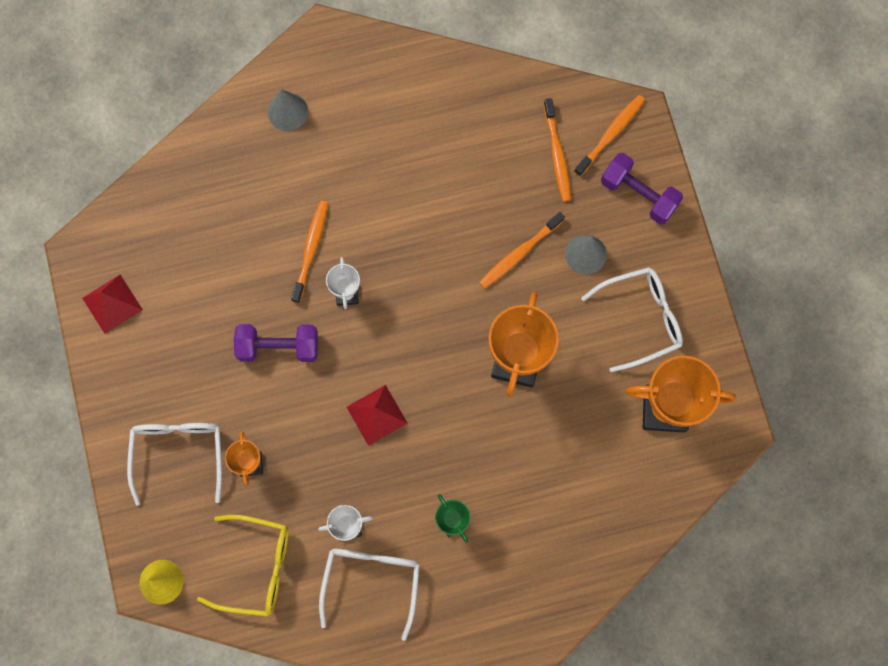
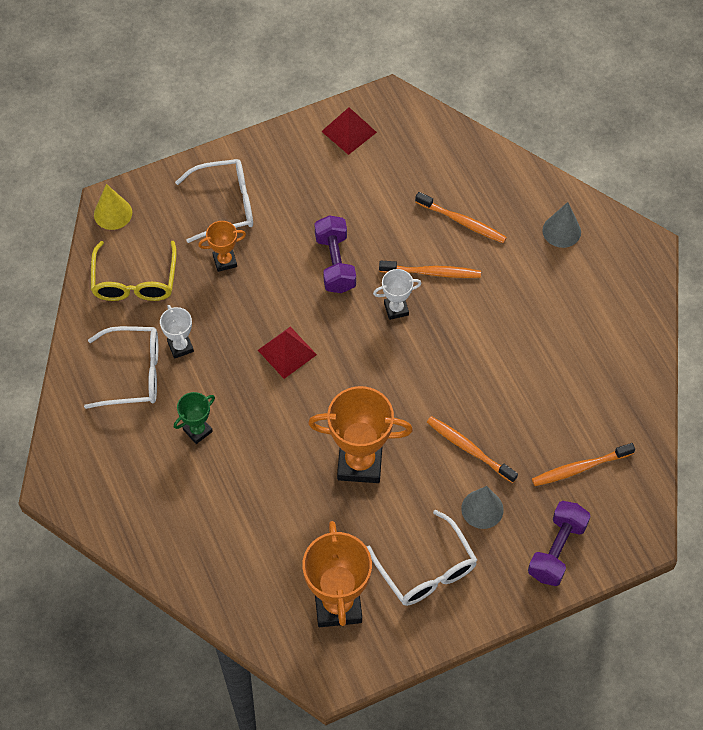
camera: 80 degrees right, 15 degrees down
orange toothbrush [574,95,645,177] -> orange toothbrush moved to [415,192,507,243]

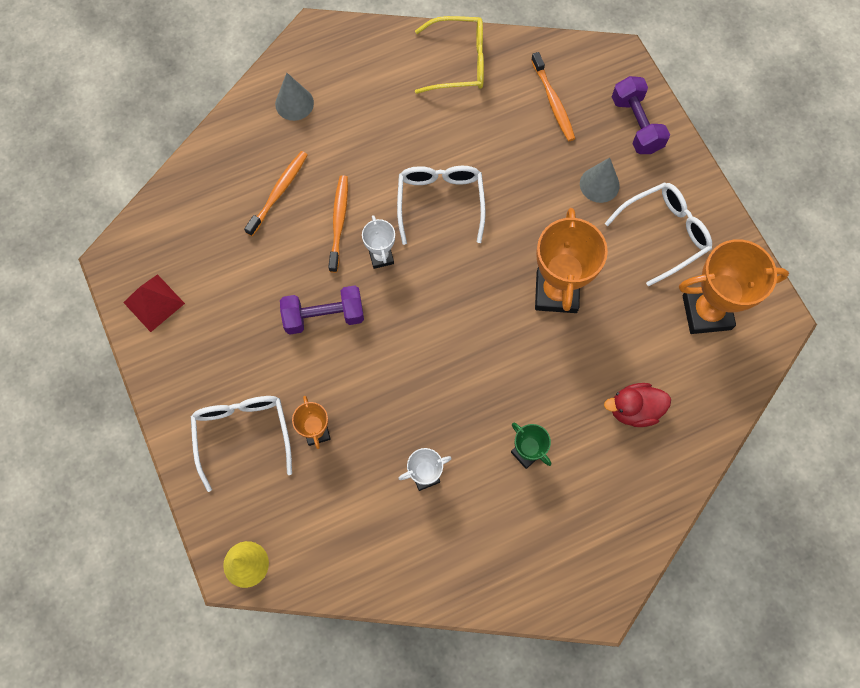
camera: 90 degrees left, 10 degrees up
white glasses [84,326,158,409] -> white glasses moved to [397,166,486,245]
yellow glasses [91,241,177,301] -> yellow glasses moved to [415,16,484,94]
red pyramid [258,327,317,379] -> none
orange toothbrush [427,416,518,483] -> none
purple dumbbell [528,501,591,586] -> purple dumbbell turned 45 degrees clockwise [612,76,670,154]
none -> red duck [604,383,671,427]

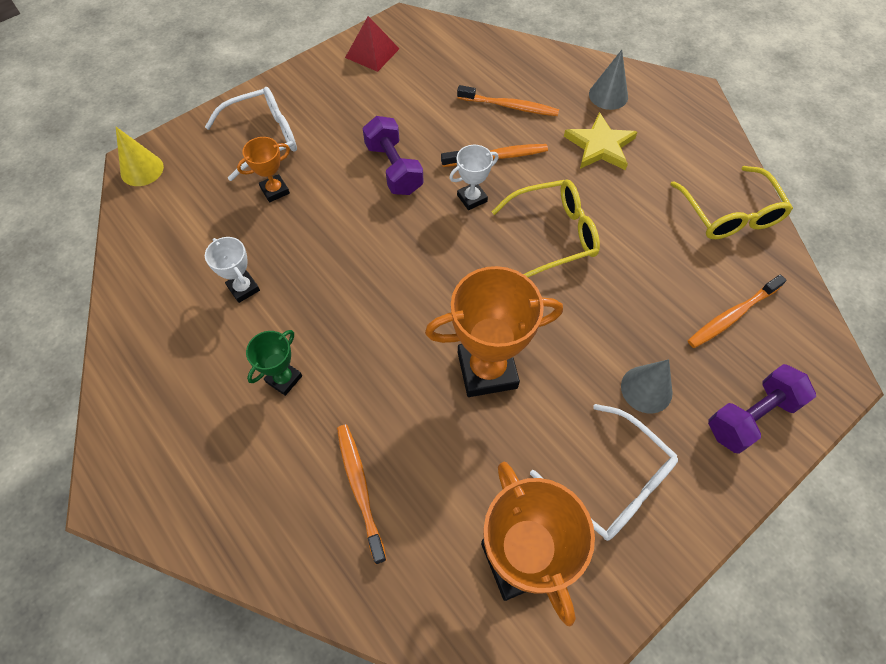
camera: 75 degrees right, 10 degrees down
white glasses [397,166,486,245] -> yellow glasses [492,179,600,277]
red duck [604,383,671,427] -> orange toothbrush [337,425,387,564]
none -> yellow star [564,112,637,170]

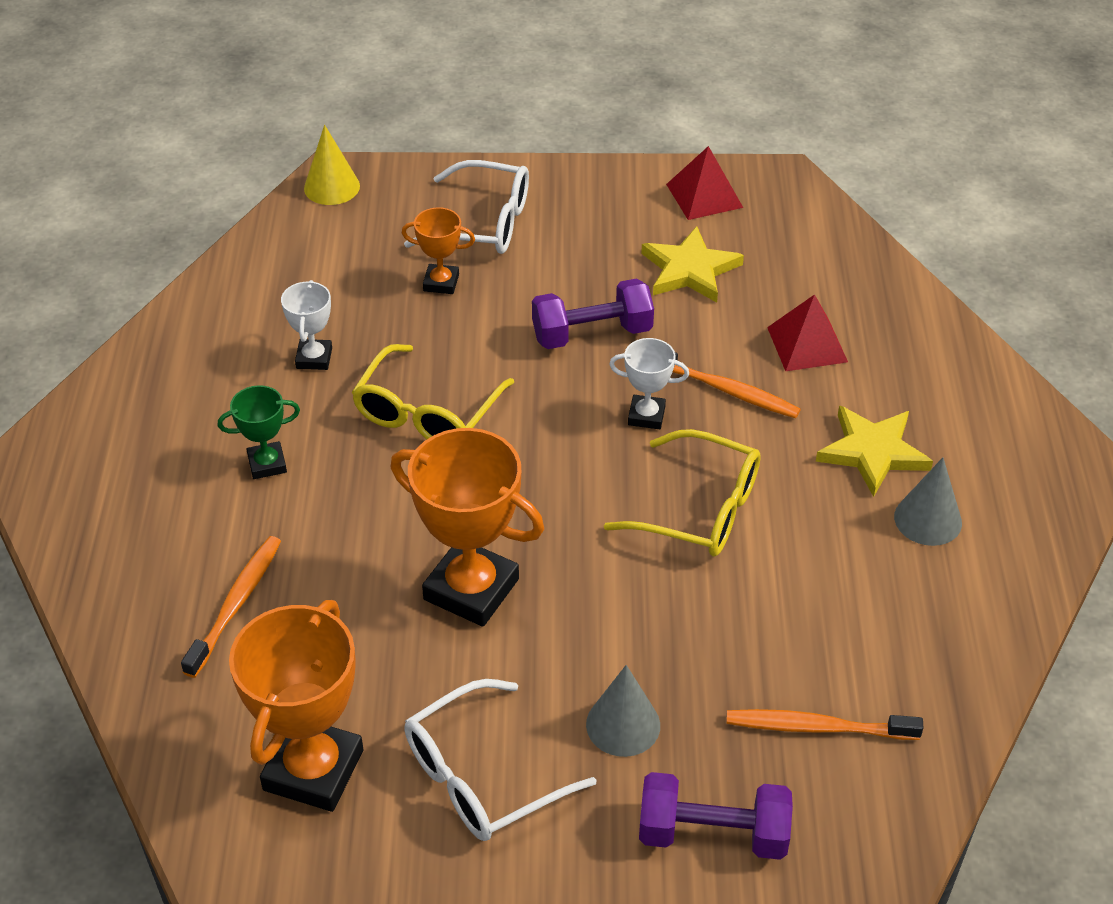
camera: 40 degrees right, 15 degrees down
purple dumbbell [363,116,424,195] -> purple dumbbell turned 60 degrees clockwise [532,279,654,349]
orange toothbrush [457,85,559,116] -> red pyramid [767,294,848,371]
white glasses [530,404,678,541] -> white glasses turned 60 degrees clockwise [404,679,596,841]
grey cone [589,50,628,110] -> grey cone moved to [894,458,962,546]
yellow glasses [670,166,793,239] -> yellow glasses moved to [351,344,514,439]
none -> yellow star [641,226,744,303]

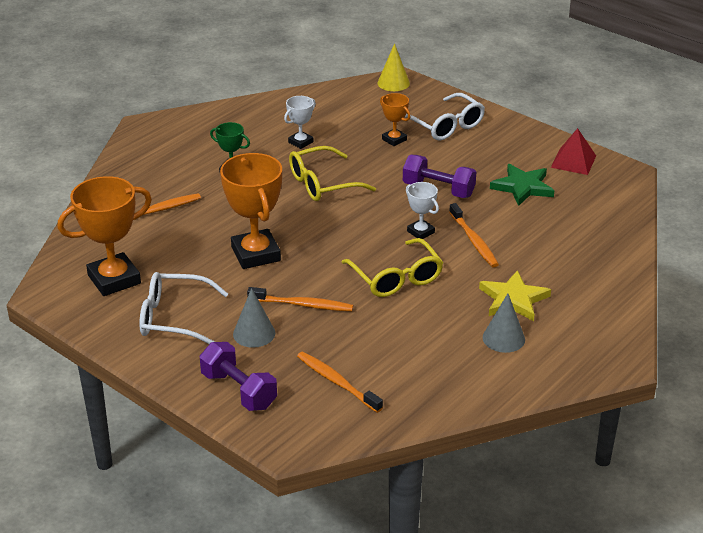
camera: 40 degrees right, 10 degrees down
yellow star [641,226,744,303] -> green star [490,164,554,206]
red pyramid [767,294,848,371] -> none
none -> orange toothbrush [247,287,353,311]

